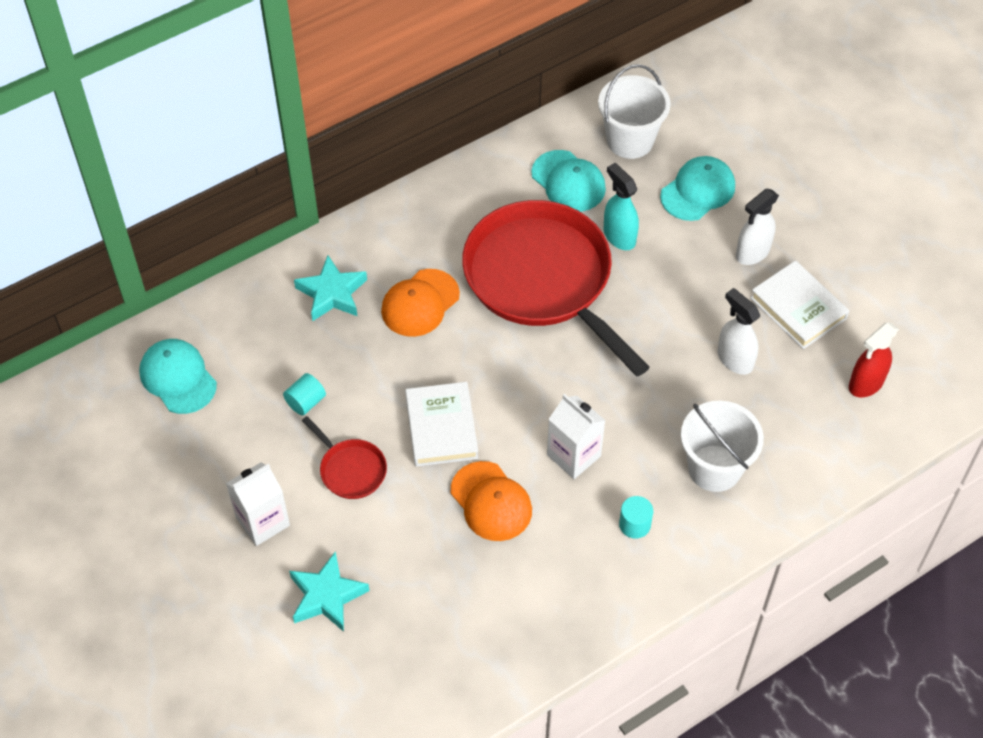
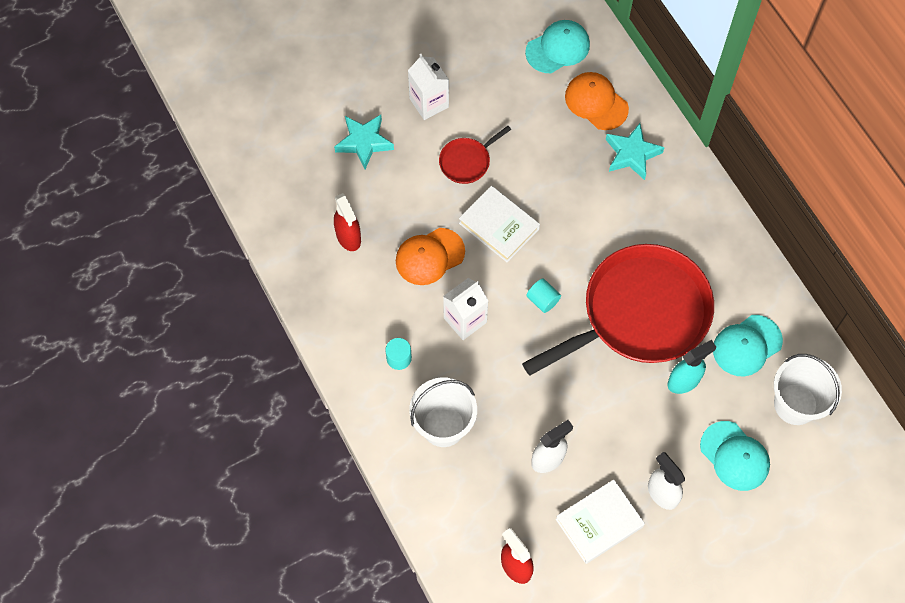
camera: 95 degrees right, 10 degrees up
turquoise cylinder [283,373,326,416] -> turquoise cylinder moved to [526,278,561,313]
orange cap [381,269,460,337] -> orange cap moved to [565,72,629,130]
white book [405,382,478,467] -> white book turned 45 degrees clockwise [459,186,540,262]
none -> red spray bottle [334,193,361,251]

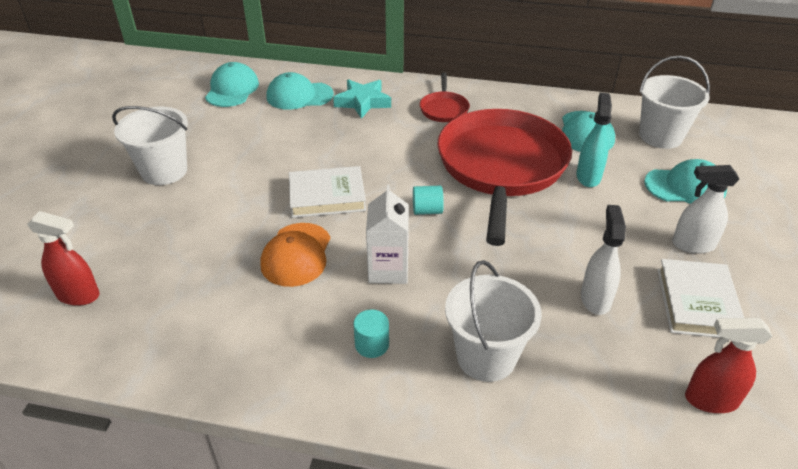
camera: 50 degrees left, 25 degrees down
turquoise star [334,115,394,169] -> none
red spray bottle [334,193,361,251] -> red spray bottle moved to [27,211,100,306]
white carton [408,54,449,120] -> white bucket [112,106,188,185]
red pan [439,126,511,184] -> red pan moved to [420,72,470,122]
orange cap [565,72,629,130] -> turquoise cap [267,72,334,110]

